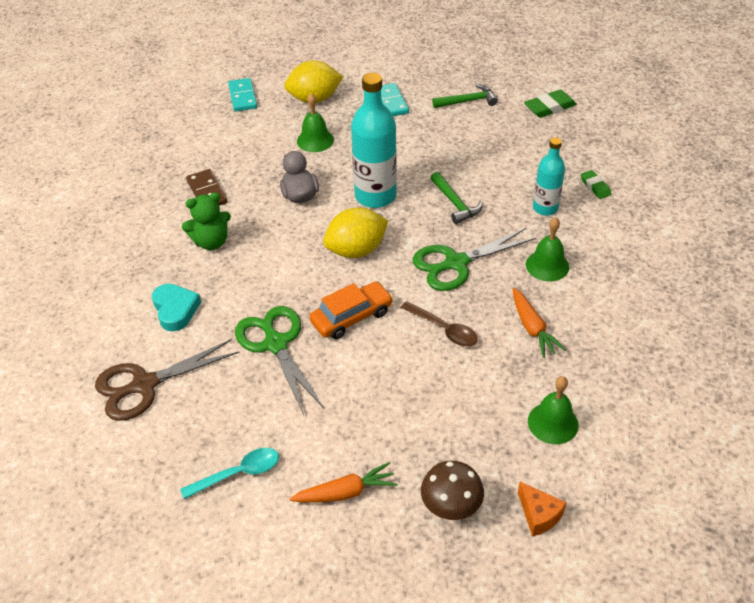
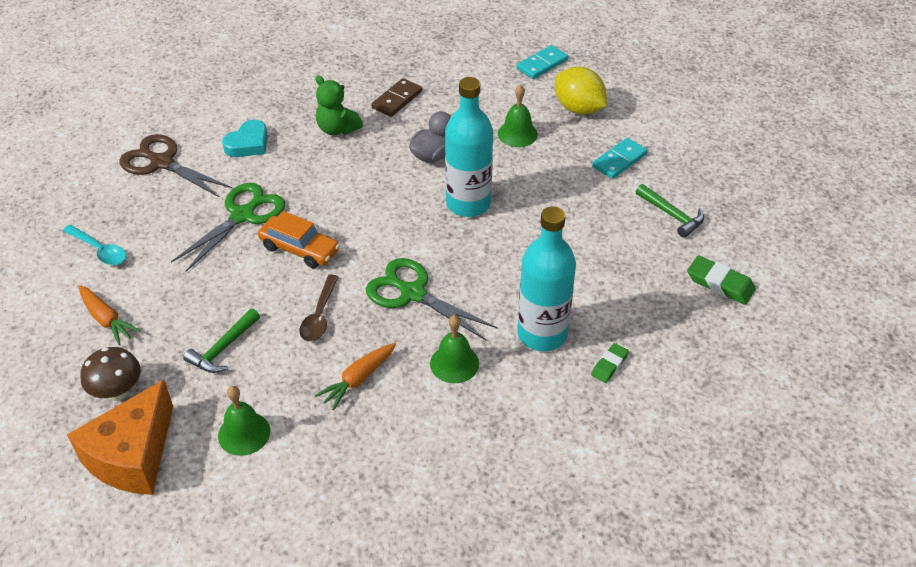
camera: 60 degrees right, 0 degrees up
yellow lemon [323,208,388,258] -> none
green hammer [430,172,483,224] -> green hammer moved to [183,308,260,373]
orange cheese [518,482,567,536] -> orange cheese [67,380,173,495], size x2.17
turquoise bottle [533,138,565,216] -> turquoise bottle [517,206,576,351], size x1.68

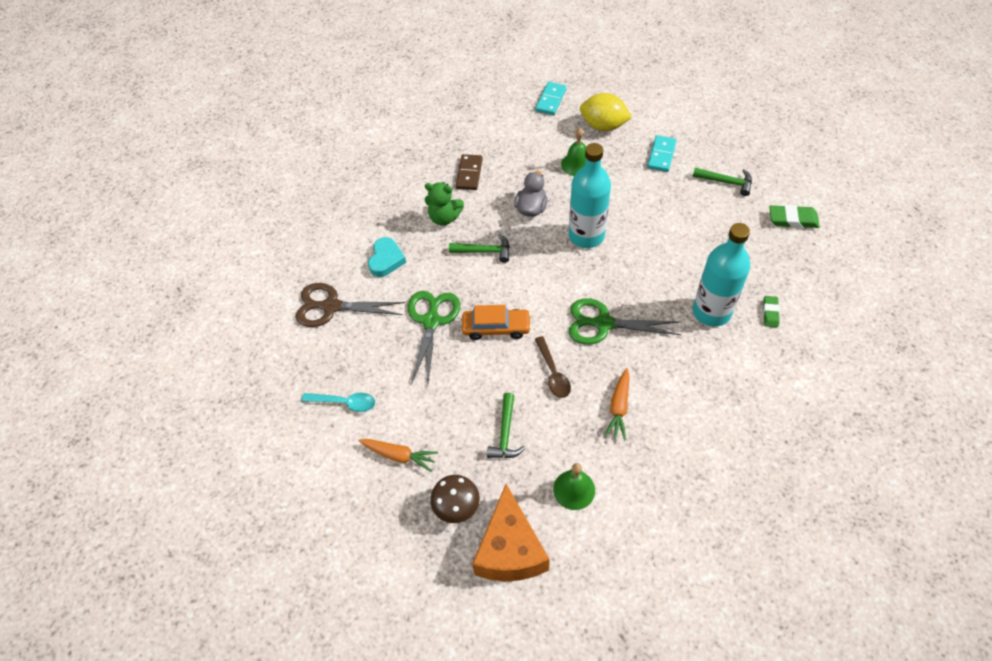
camera: 25 degrees left, 10 degrees up
green bell [430,315,479,383] -> none
none -> green hammer [449,234,509,263]

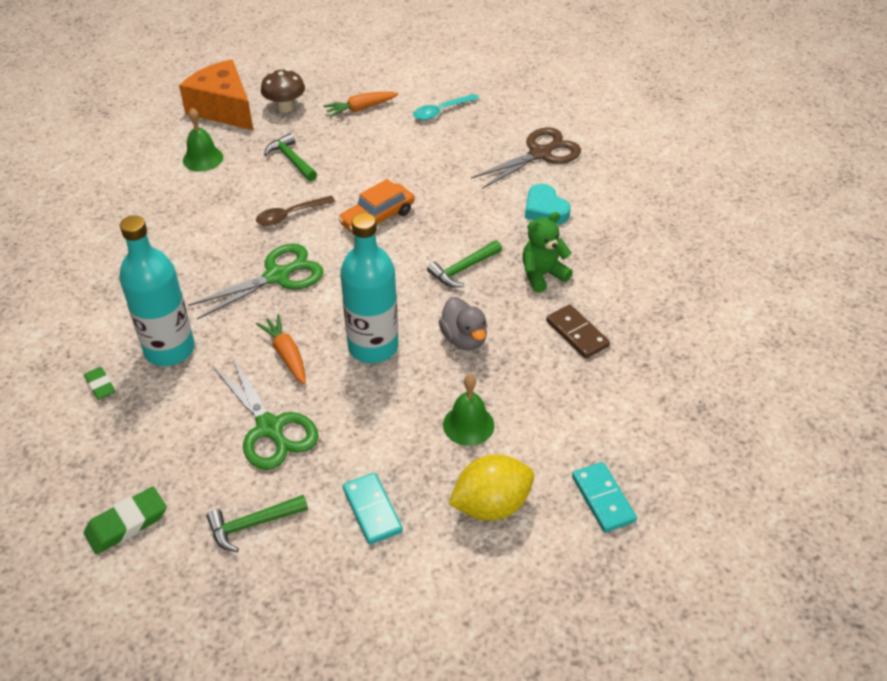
camera: 135 degrees right, 10 degrees down
green scissors [408,291,460,386] -> green scissors moved to [212,355,319,470]
brown spoon [535,336,571,398] -> brown spoon turned 60 degrees counterclockwise [256,196,335,226]
orange carrot [604,368,630,440] -> orange carrot moved to [256,314,305,384]

